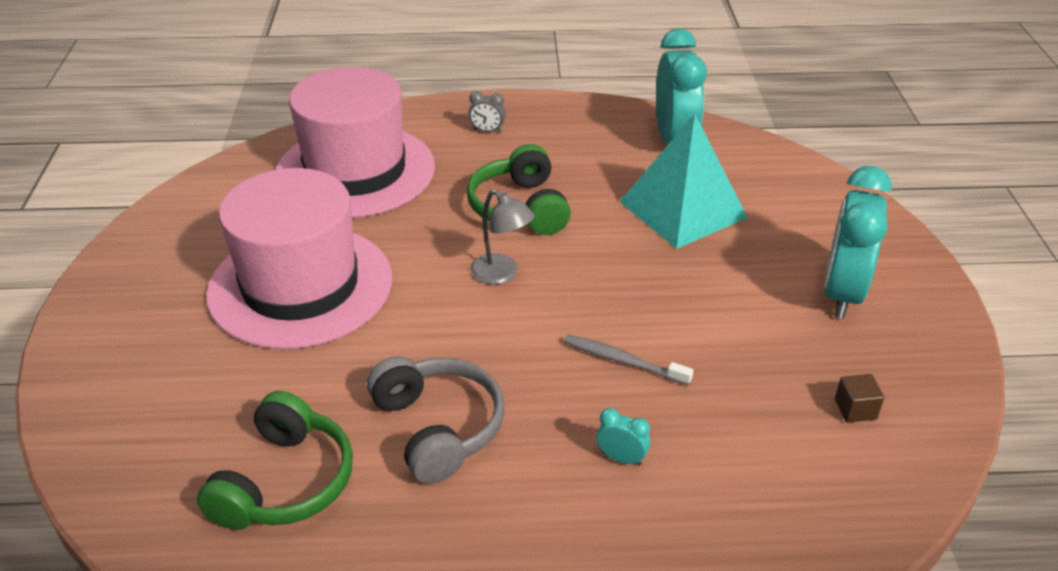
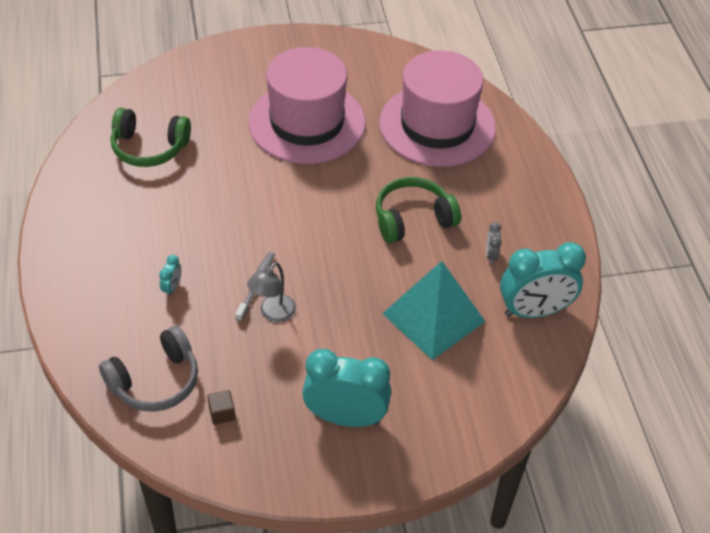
camera: 80 degrees right, 10 degrees up
grey headphones [367,356,505,484] -> grey headphones moved to [99,326,198,412]
grey clock [468,91,506,133] -> grey clock moved to [486,222,502,264]
grey lamp [470,190,534,285] -> grey lamp moved to [247,262,296,322]

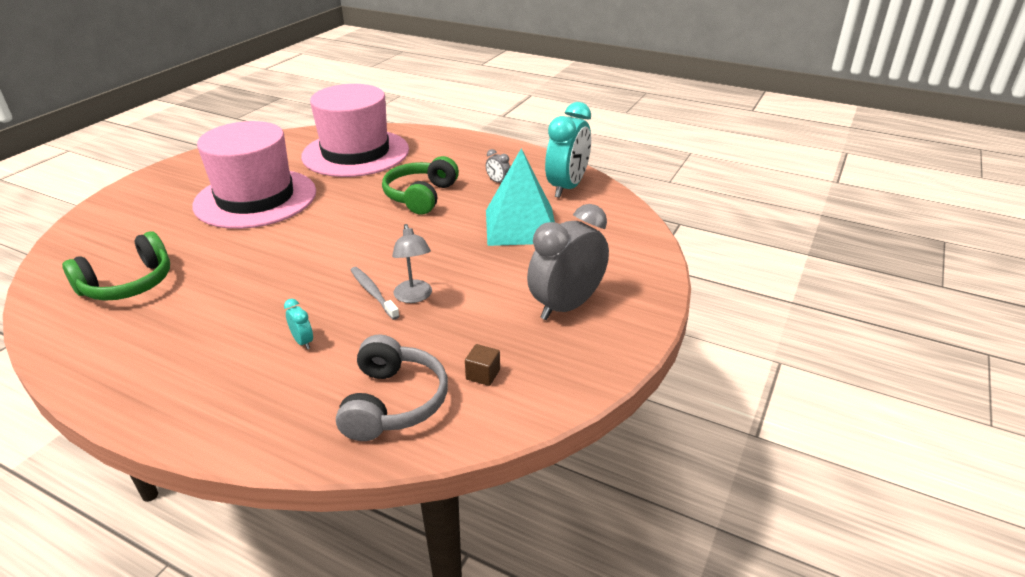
camera: 50 degrees left, 15 degrees down
turquoise clock [302,349,391,427] -> grey clock [527,204,609,320]

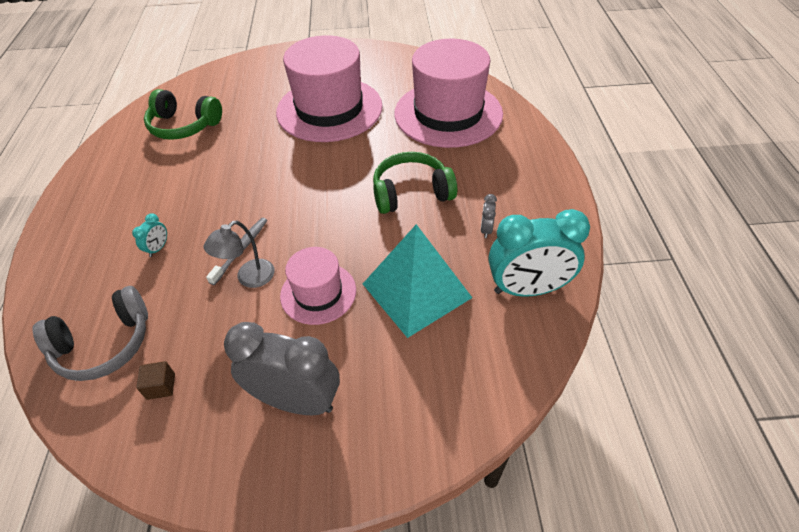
camera: 60 degrees right, 15 degrees up
none -> pink hat [280,247,356,325]

